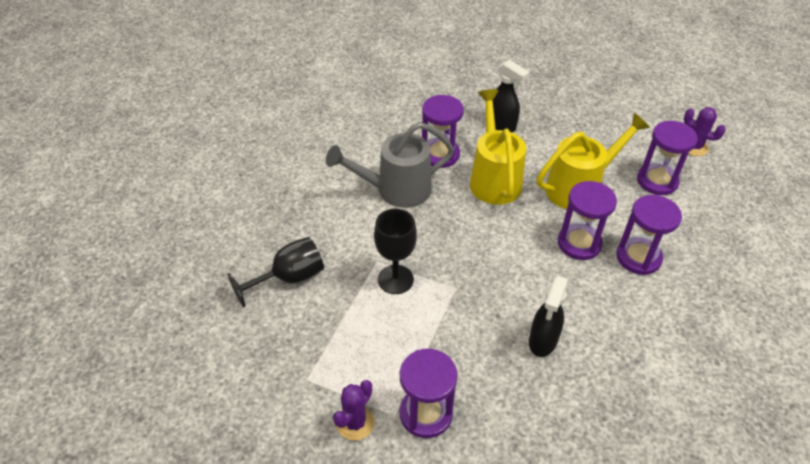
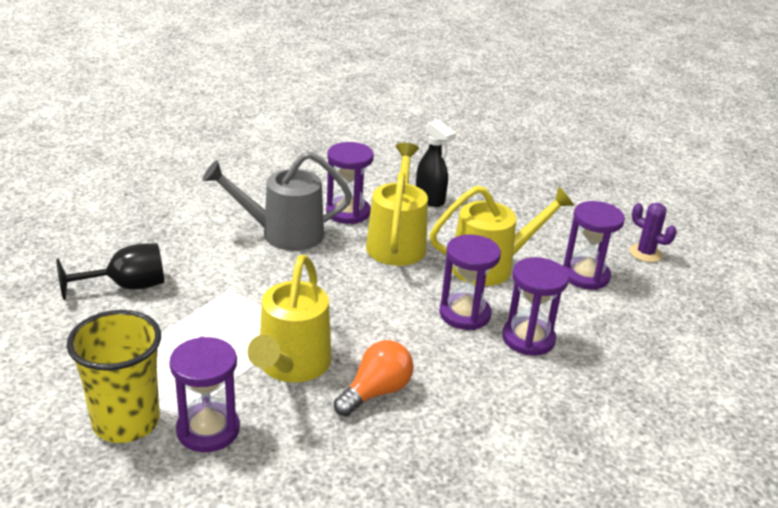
camera: 10 degrees right, 15 degrees down
purple cactus [333,380,375,441] -> yellow cup [66,310,161,443]
black goblet [374,209,417,294] -> none
black spray bottle [529,276,568,357] -> orange light bulb [334,340,414,416]
none -> yellow watering can [248,255,332,383]

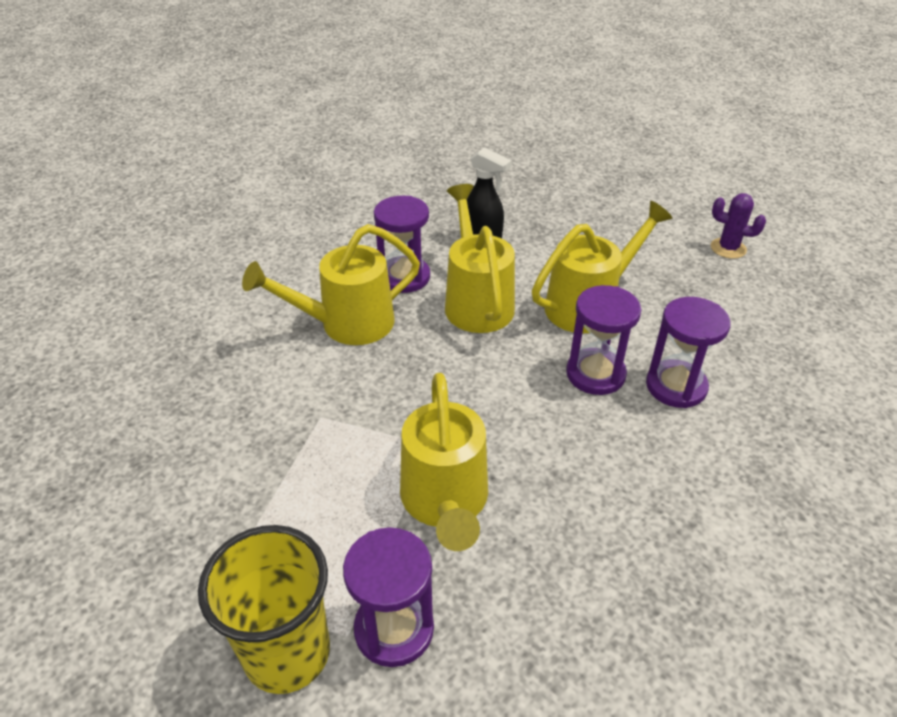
camera: 15 degrees left, 10 degrees up
black goblet [56,243,164,300] -> none
grey watering can [203,152,352,251] -> yellow watering can [242,224,420,345]
orange light bulb [334,340,414,416] -> none
purple hourglass [563,201,625,290] -> none

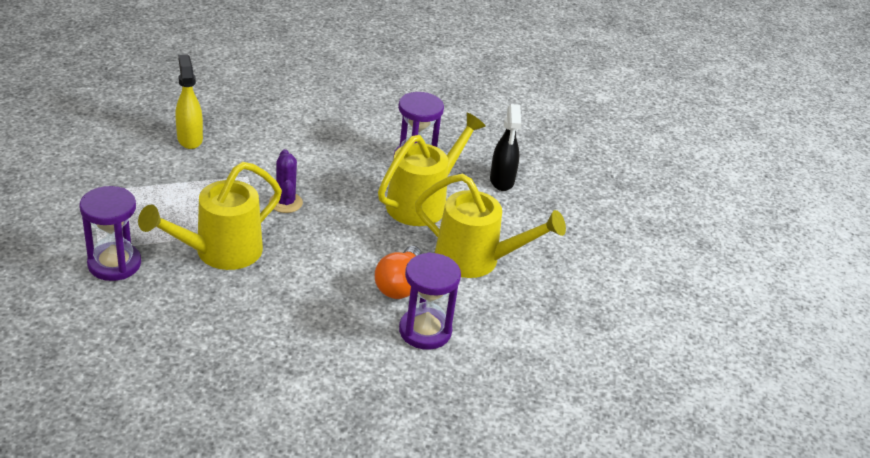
camera: 50 degrees right, 5 degrees down
yellow cup [198,525,330,694] -> none
yellow watering can [242,224,420,345] -> none
purple hourglass [566,285,641,395] -> orange light bulb [375,246,422,299]
purple cactus [711,193,766,259] -> purple cactus moved to [269,149,303,213]
none -> yellow spray bottle [175,54,203,149]

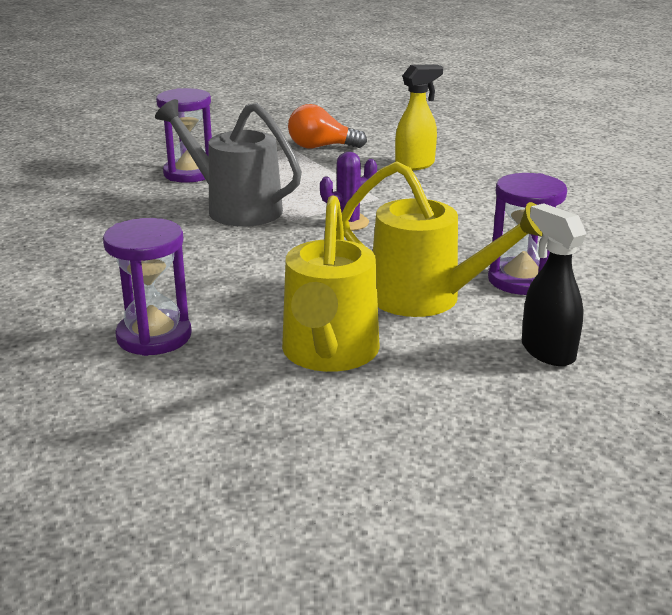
camera: 80 degrees right, 10 degrees down
yellow watering can [138,162,282,270] -> grey watering can [155,99,302,226]
orange light bulb [375,246,422,299] -> orange light bulb moved to [288,104,367,148]
black spray bottle [490,104,521,191] -> black spray bottle turned 75 degrees clockwise [522,203,587,366]

